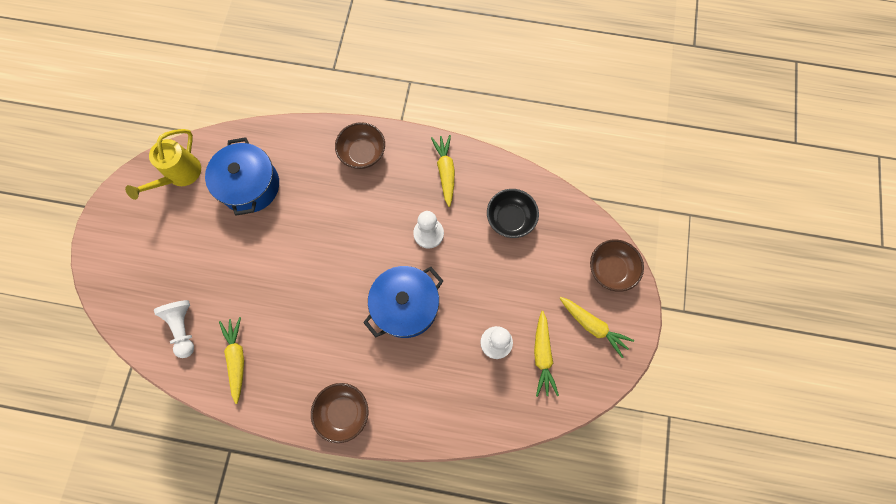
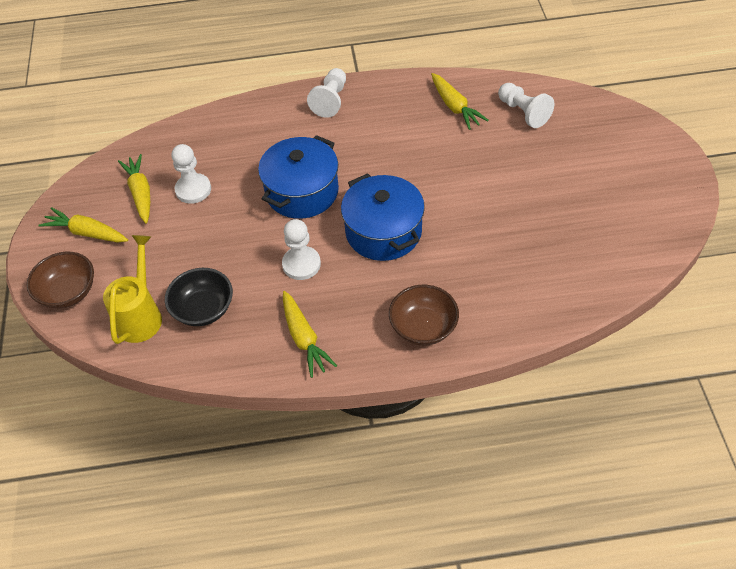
camera: 165 degrees right, 20 degrees down
yellow watering can [125,129,201,200] -> yellow watering can moved to [103,235,162,344]
blue pot [205,137,279,216] -> blue pot moved to [341,173,425,261]
brown bowl [311,383,368,443] -> white pawn [307,68,346,118]

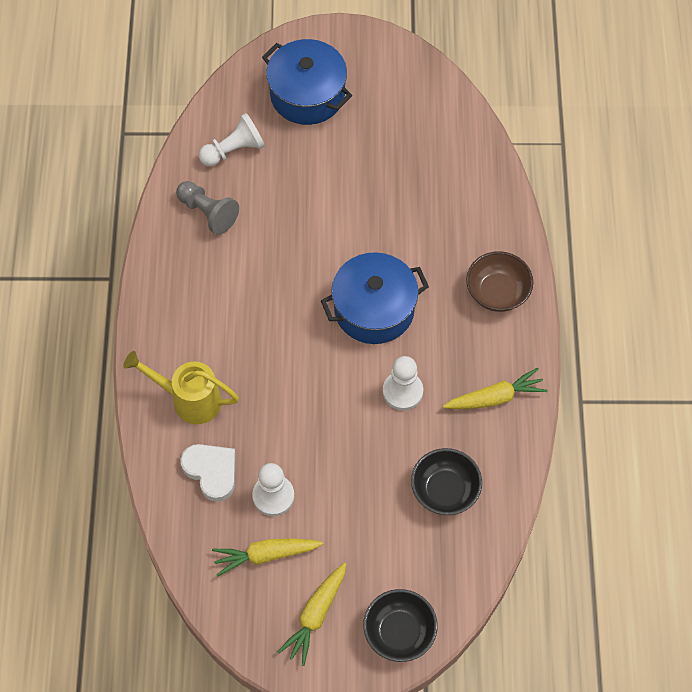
camera: 85 degrees left, 10 degrees up
brown bowl [27,252,94,308] -> black bowl [363,589,438,662]
yellow watering can [103,235,162,344] -> yellow watering can moved to [123,351,239,424]
blue pot [258,135,339,219] -> blue pot moved to [262,39,352,125]
white pawn [307,68,346,118] -> none
yellow carrot [431,73,489,130] -> grey pawn [176,181,239,235]
none -> white heart [181,444,235,502]

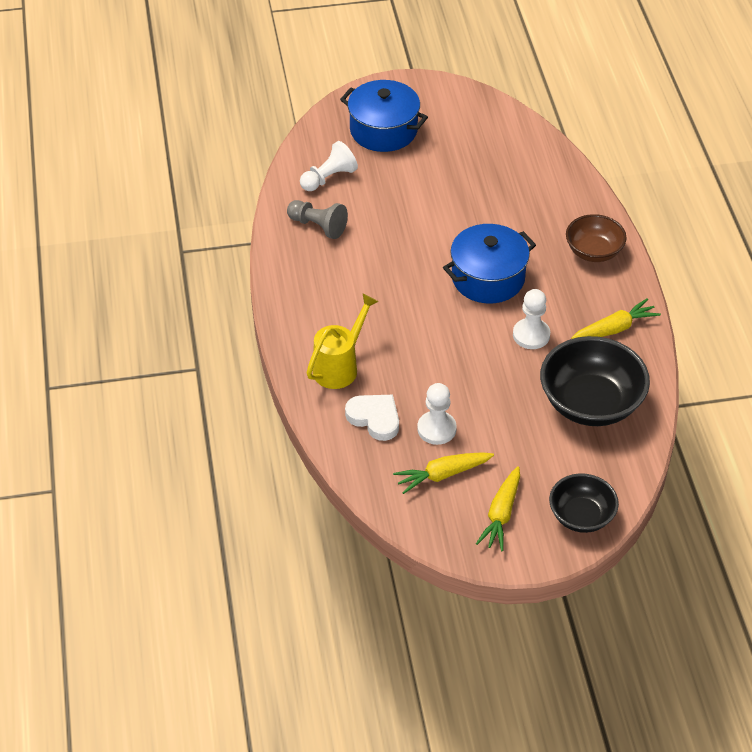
camera: 10 degrees left, 15 degrees down
yellow watering can [123,351,239,424] -> yellow watering can turned 120 degrees clockwise [307,293,379,389]
black bowl [411,448,482,515] -> black bowl [540,336,650,426], size x1.66

